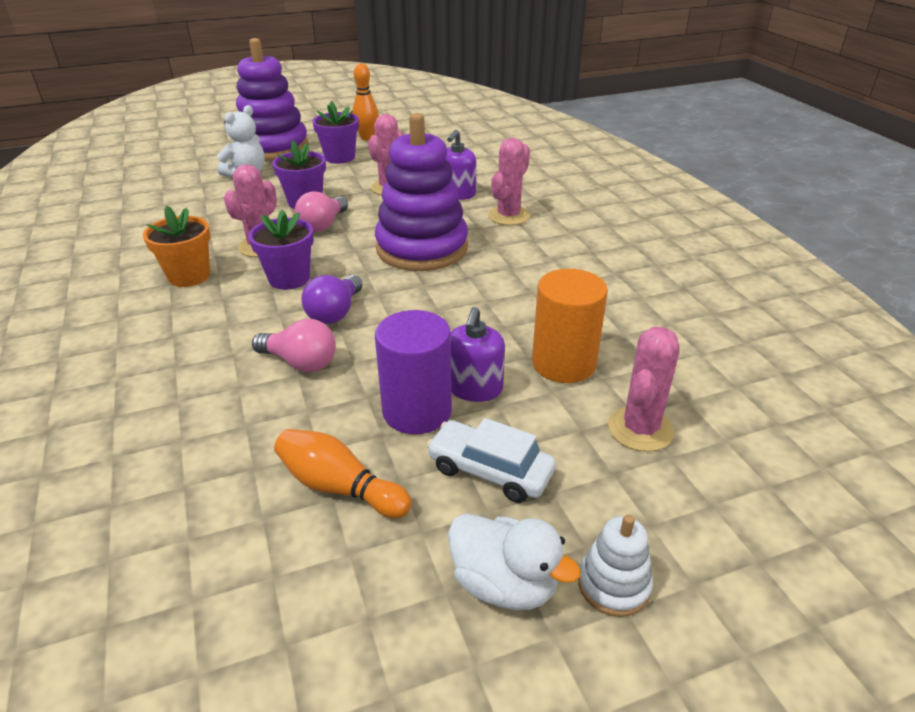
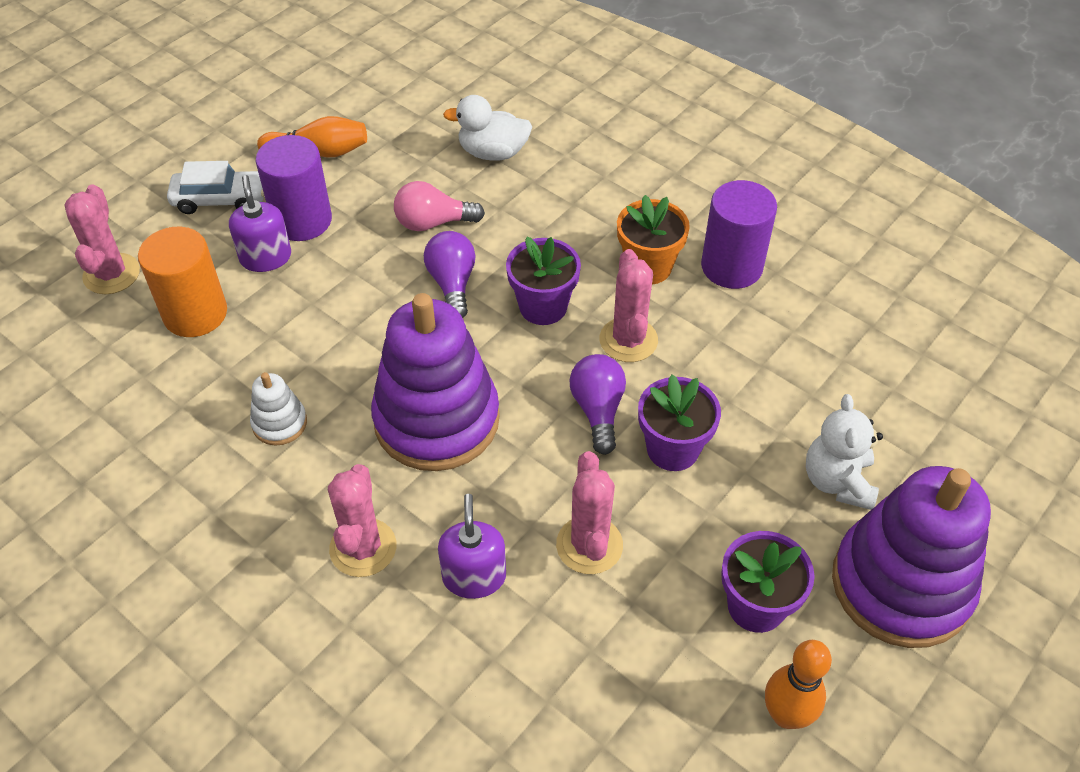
camera: 150 degrees right, 15 degrees up
pink light bulb [295,191,348,232] -> purple light bulb [569,354,626,455]
white duck [448,513,581,610] -> white duck moved to [443,95,532,161]
white stacking toy [578,514,653,617] -> white stacking toy moved to [250,372,307,446]
none -> purple cylinder [701,180,777,289]

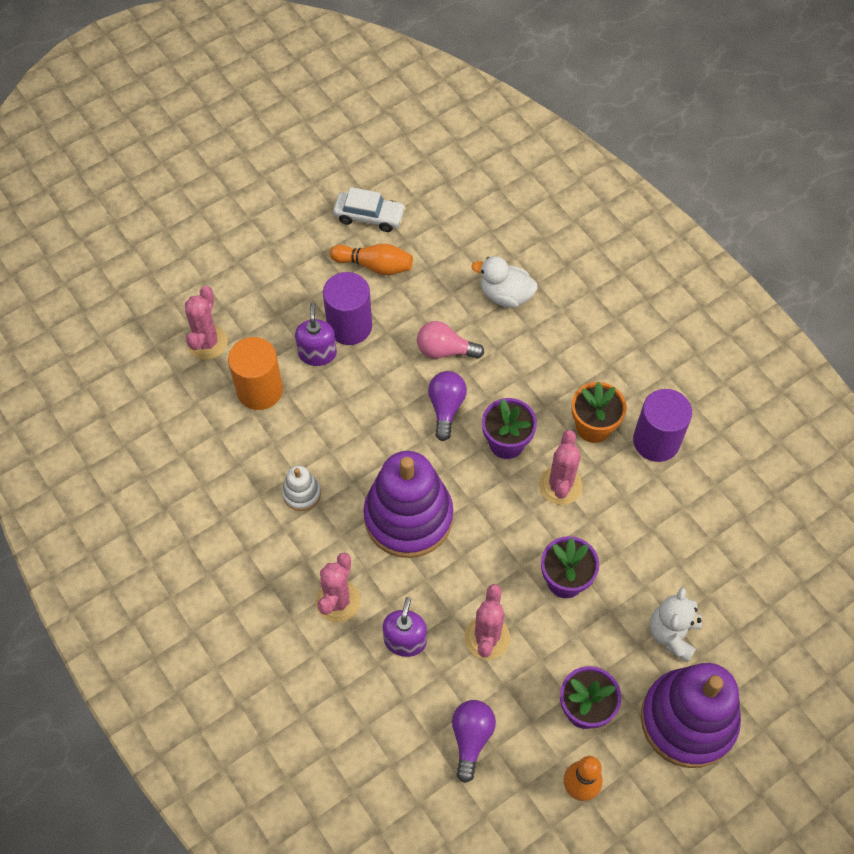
camera: 15 degrees right, 10 degrees up
white car [167,161,264,214] -> white car moved to [333,187,406,232]
purple light bulb [569,354,626,455] -> purple light bulb moved to [452,700,496,783]

